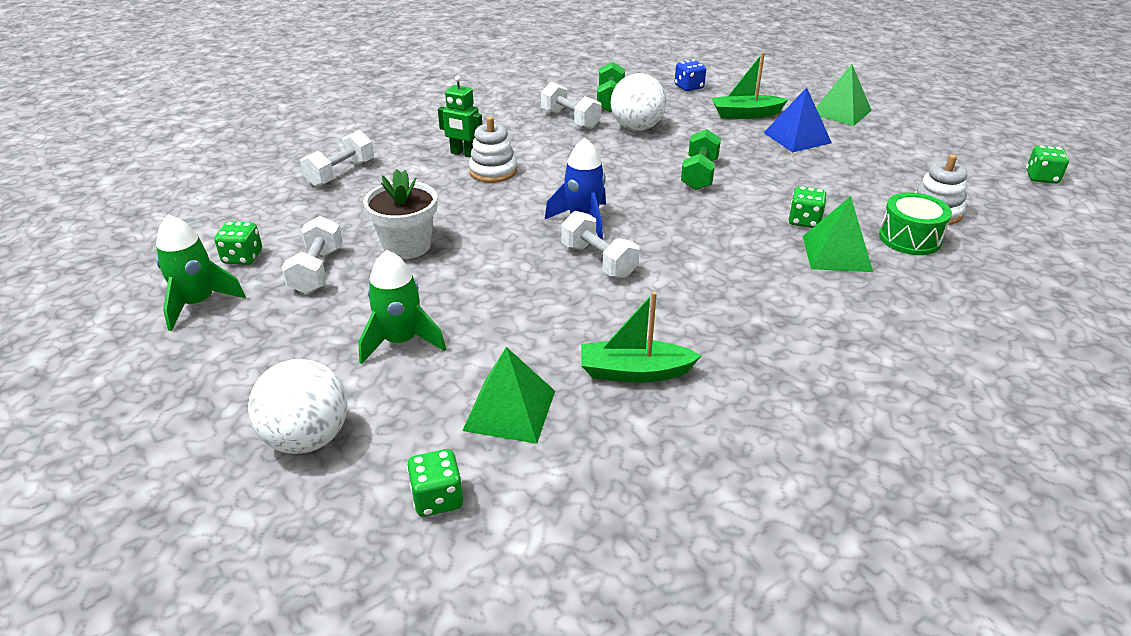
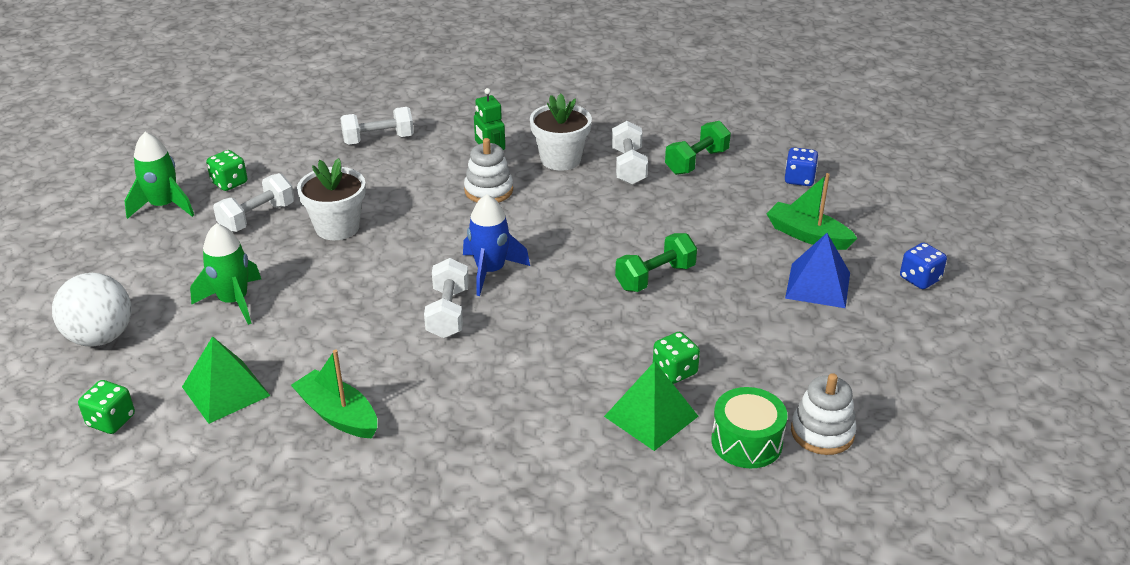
camera: 40 degrees right, 0 degrees up
white ball [611,73,666,131] -> none
green pyramid [816,64,872,126] -> blue dice [900,243,947,289]
green dice [1026,145,1069,184] -> none
none -> white flower pot [530,93,592,171]

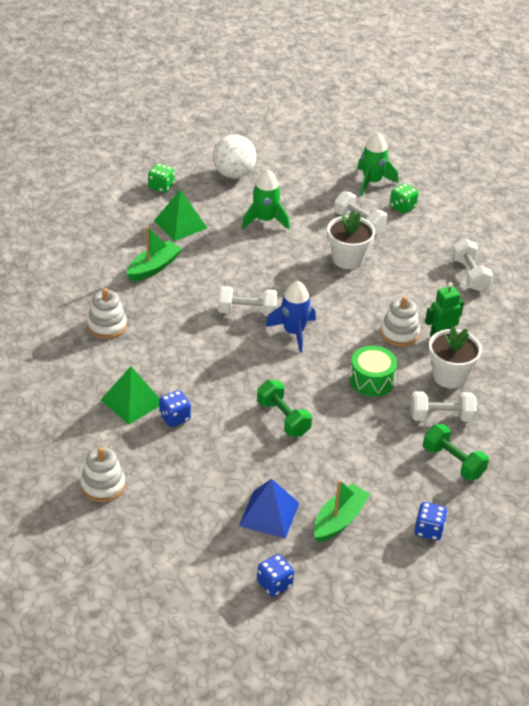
camera: 90 degrees right, 5 degrees up
green dice [653,332,700,384] -> blue dice [159,390,191,427]
green drum [711,387,787,468] -> green drum moved to [349,346,397,397]
none -> white stacking toy [87,288,127,339]

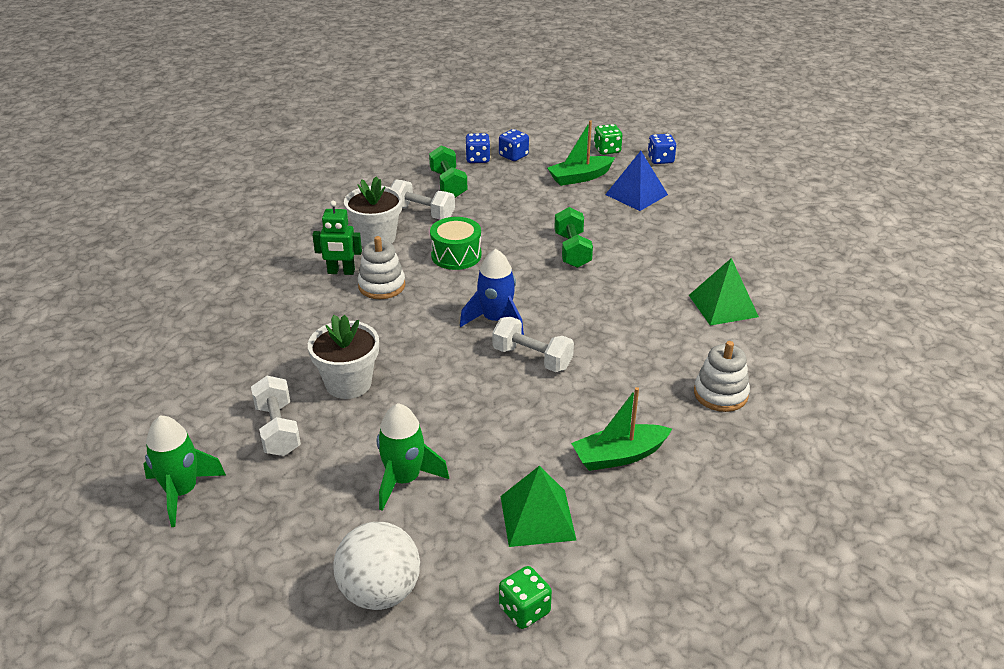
camera: 150 degrees left, 5 degrees down
white stacking toy [80,447,125,502] -> none
blue dice [159,390,191,427] -> blue dice moved to [465,133,490,163]
green dice [390,183,418,214] -> green dice moved to [594,124,622,155]
white dumbbell [452,239,493,291] -> none

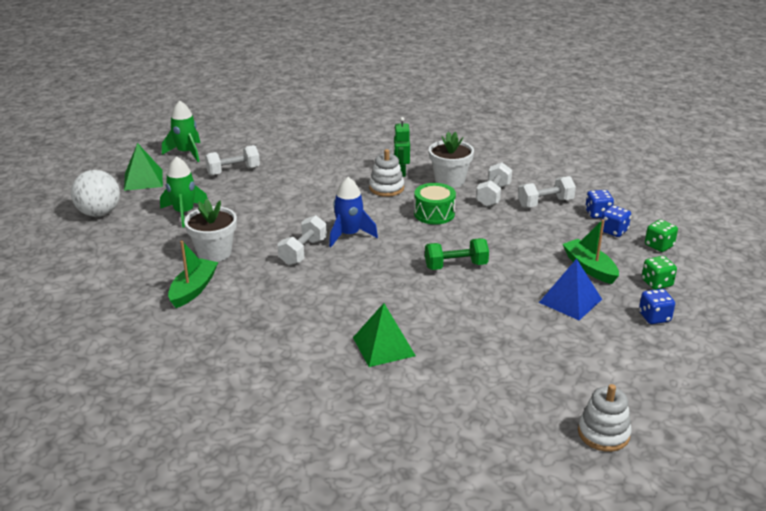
camera: 85 degrees right, 5 degrees down
white flower pot [308,315,379,399] -> white flower pot moved to [184,199,237,262]
green dumbbell [429,145,468,198] -> white dumbbell [518,176,576,208]
green dice [499,566,552,629] -> green dice moved to [645,219,678,252]
green pyramid [501,466,576,547] -> green pyramid moved to [124,143,163,191]
green boat [571,387,672,471] -> green boat turned 45 degrees clockwise [168,240,218,308]
white stacking toy [694,341,750,412] -> white stacking toy moved to [578,384,632,452]

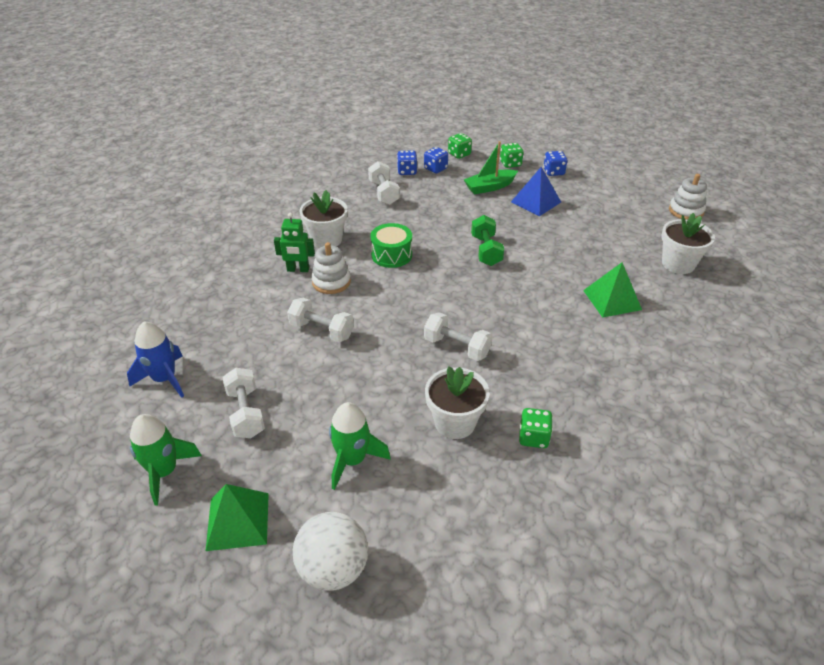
camera: 85 degrees left, 10 degrees up
green boat [168,240,218,308] -> green dice [519,408,553,448]
blue rocket [329,177,378,247] -> blue rocket moved to [127,322,184,398]
white dumbbell [476,162,512,207] -> white dumbbell moved to [287,298,354,342]
none -> white flower pot [661,213,715,274]

